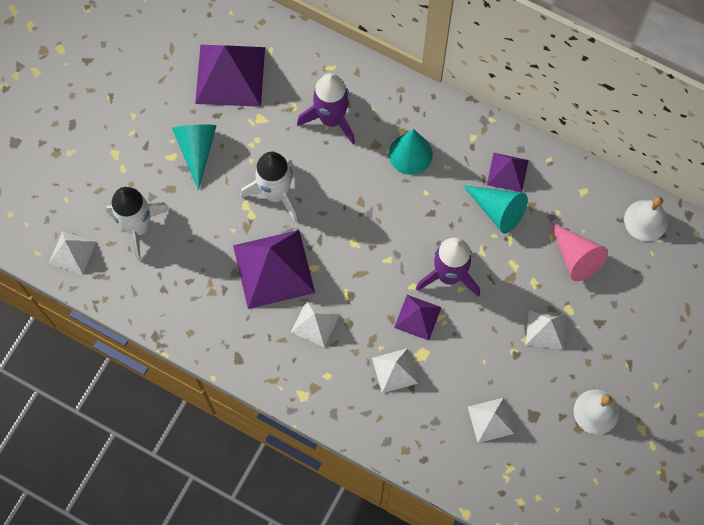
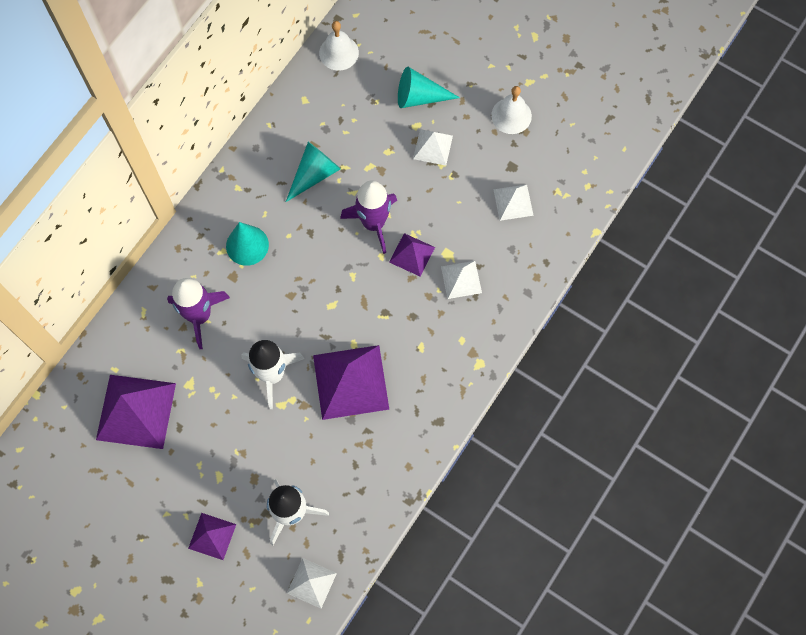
camera: 85 degrees left, 0 degrees up
turquoise cone [172,125,216,190] -> turquoise cone moved to [398,67,460,108]
white pyramid [291,300,340,347] -> none
purple pyramid [487,153,529,193] -> purple pyramid moved to [188,513,236,560]
pink cone [550,222,608,281] -> none

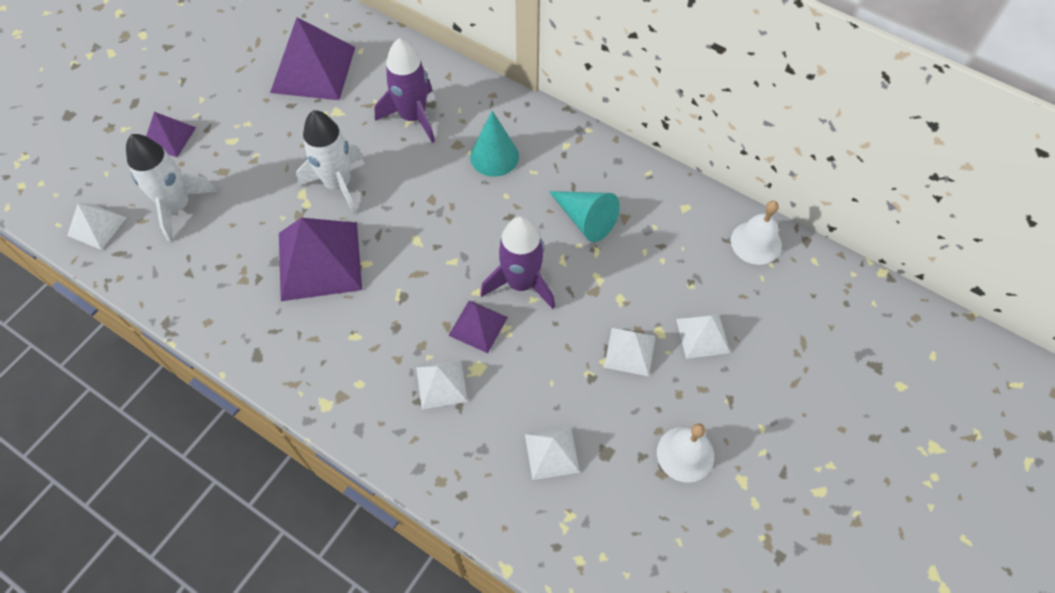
camera: 90 degrees right, 10 degrees down
turquoise cone [398,67,460,108] -> white pyramid [676,313,730,359]

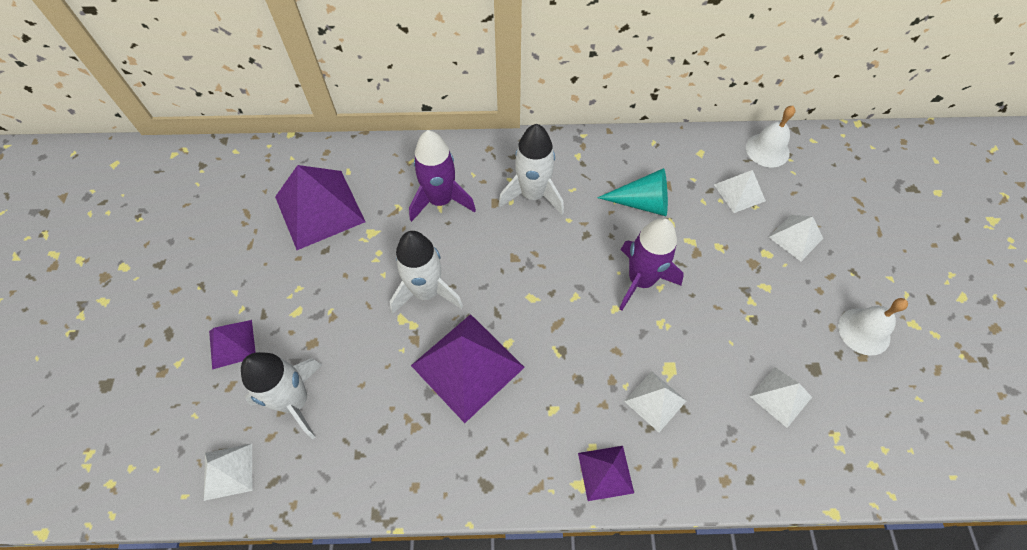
camera: 35 degrees left, 0 degrees up
purple pyramid [448,300,508,353] -> purple pyramid moved to [578,446,634,501]
turquoise cone [470,111,519,177] -> white rocket [498,124,564,215]
white pyramid [604,328,656,376] -> white pyramid moved to [714,170,766,213]

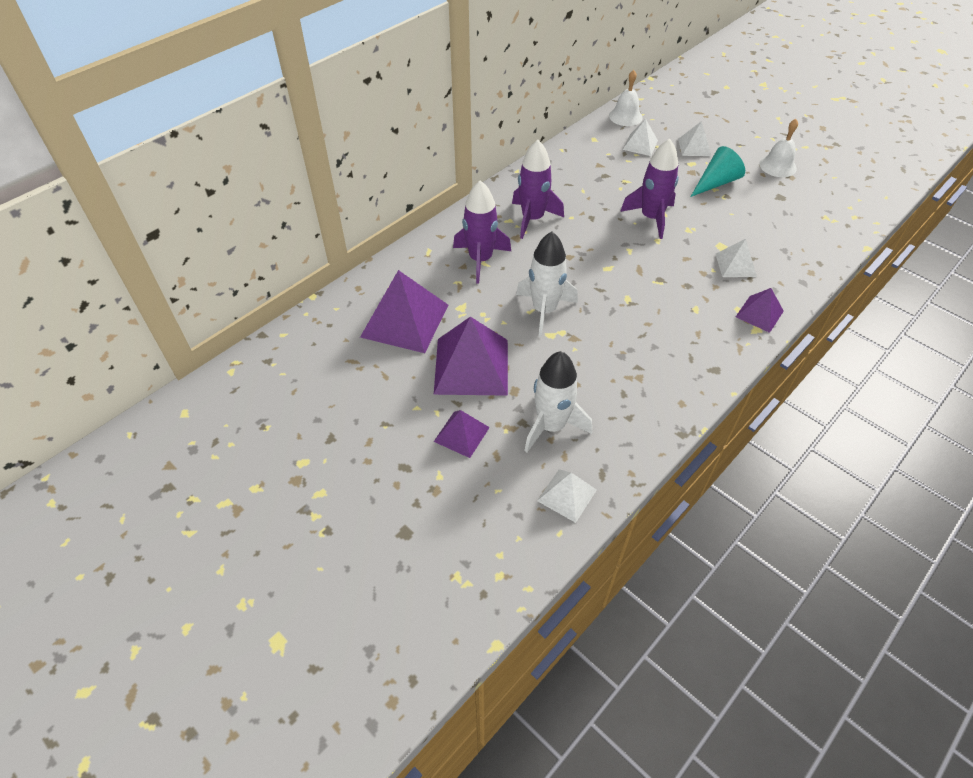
camera: 45 degrees left, 10 degrees down
purple pyramid [411,314,525,423] -> purple pyramid moved to [434,317,508,396]
white rocket [498,124,564,215] -> purple rocket [512,140,564,239]
turquoise cone [597,168,668,216] -> turquoise cone moved to [691,146,745,197]
white pyramid [750,367,812,428] -> none

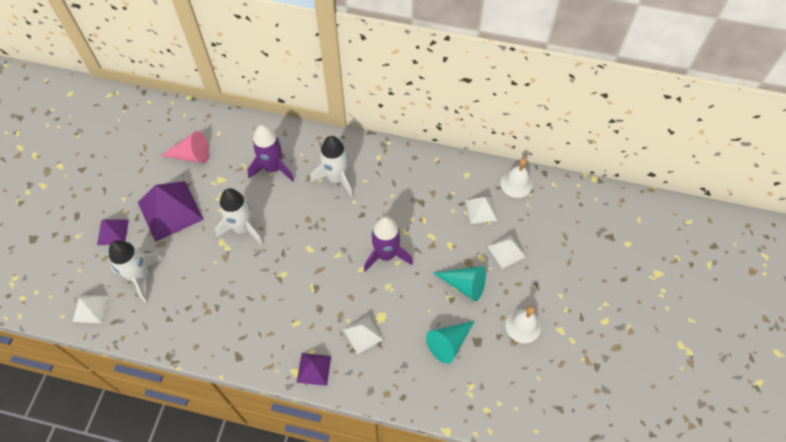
camera: 60 degrees right, 10 degrees up
purple pyramid [360,270,448,353] -> pink cone [160,131,209,163]
purple rocket [512,140,564,239] -> white rocket [310,136,353,197]
none -> turquoise cone [426,321,475,364]

